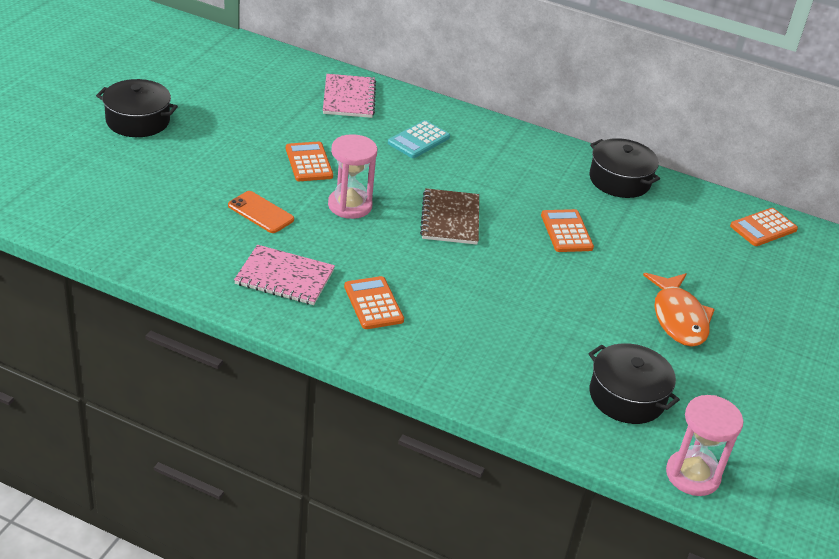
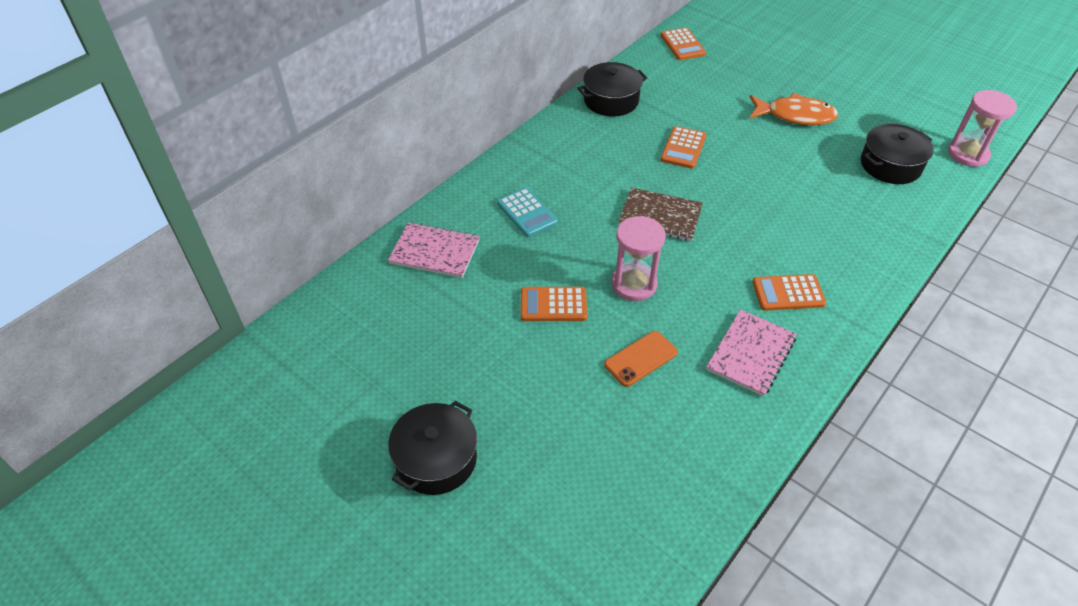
camera: 70 degrees left, 10 degrees up
orange calculator [541,209,594,252] -> orange calculator turned 75 degrees counterclockwise [661,126,706,169]

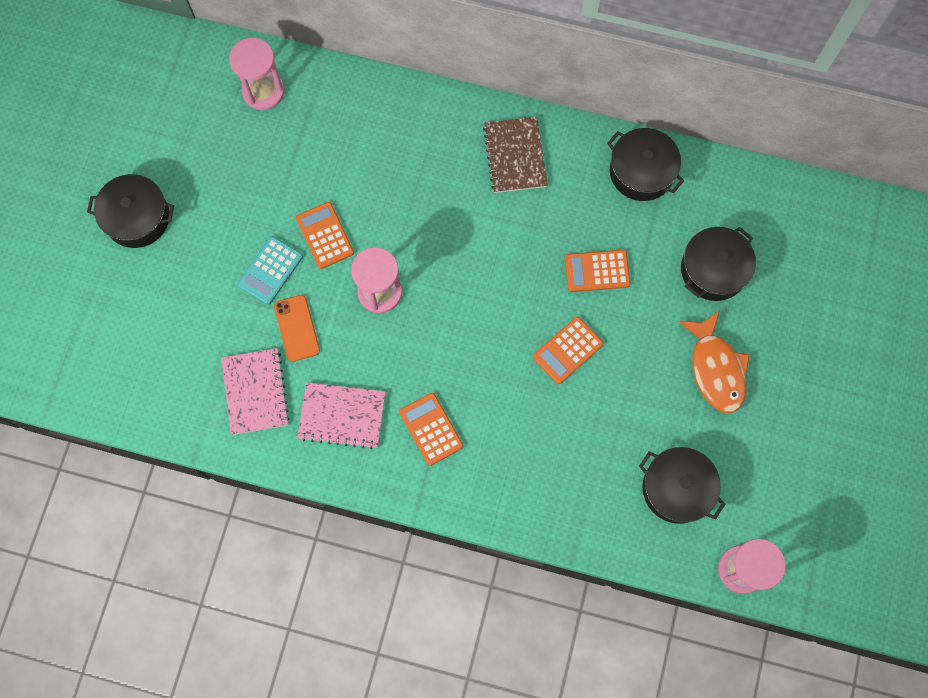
camera: 65 degrees right, 25 degrees up
pink notebook [388,222,480,278] -> pink notebook moved to [221,348,290,435]
turquoise calculator [497,188,558,237] -> turquoise calculator moved to [238,236,303,305]
orange phone [604,331,678,387] -> orange phone turned 45 degrees clockwise [274,295,320,362]
brown notebook [618,187,703,241] -> brown notebook moved to [483,117,548,193]
orange calculator [661,27,706,60] -> orange calculator moved to [533,317,604,384]
none -> pink hourglass [229,38,285,110]
none -> black pot [681,227,756,301]

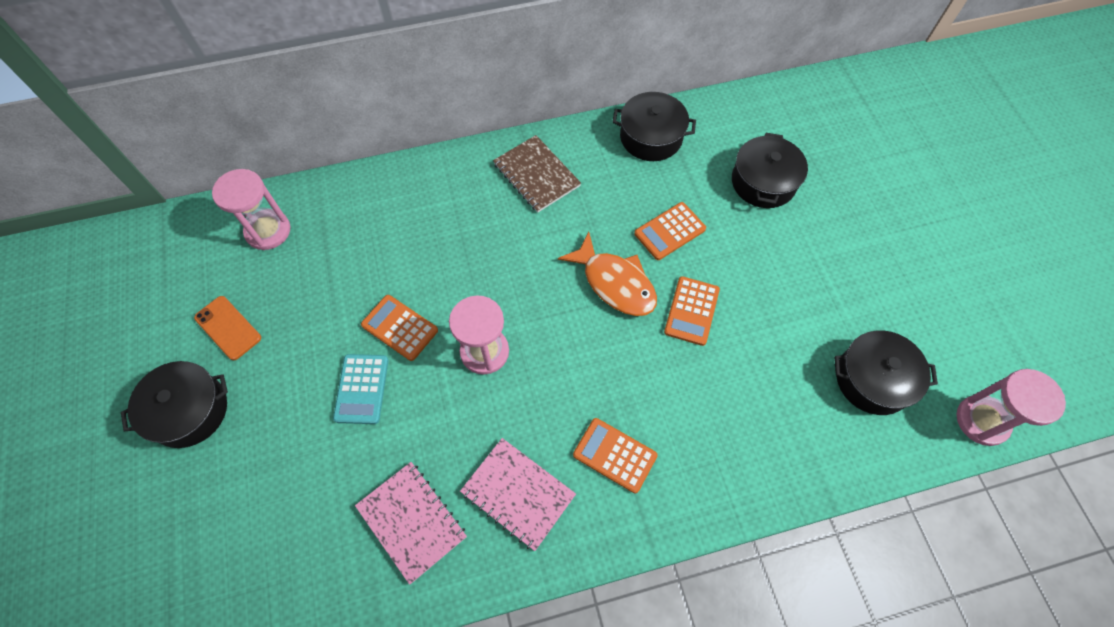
camera: 30 degrees left, 10 degrees down
orange phone [274,295,320,362] -> orange phone moved to [194,296,261,360]
pink notebook [297,382,385,449] -> pink notebook turned 60 degrees clockwise [460,438,576,551]
orange fish [678,310,750,413] -> orange fish moved to [558,232,657,316]

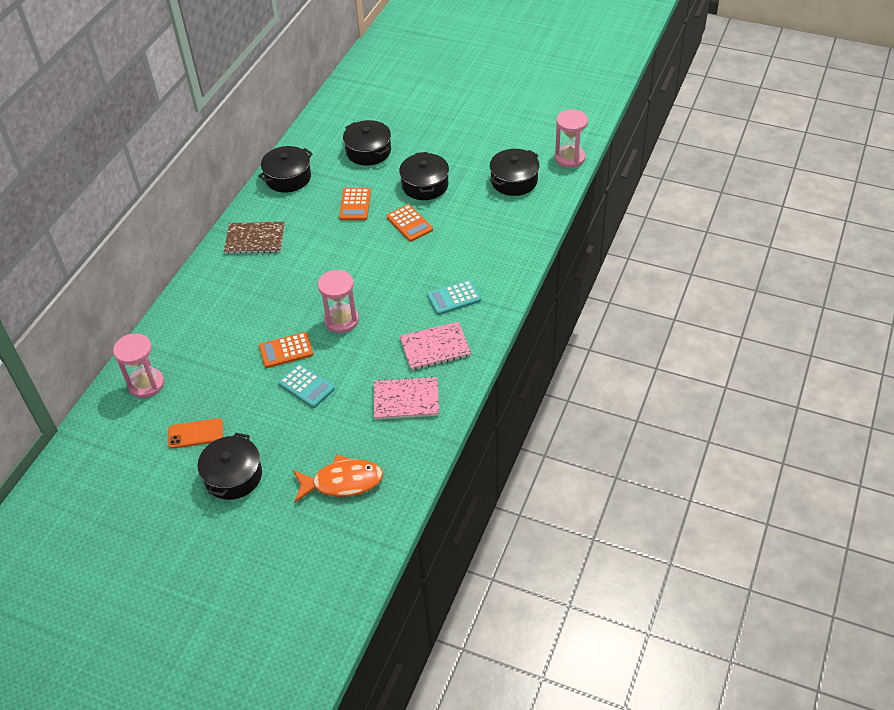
camera: 50 degrees left, 15 degrees down
orange fish [558,232,657,316] -> orange fish moved to [293,454,383,503]
orange calculator [573,418,658,494] -> turquoise calculator [427,280,481,315]
none -> black pot [399,152,449,200]

